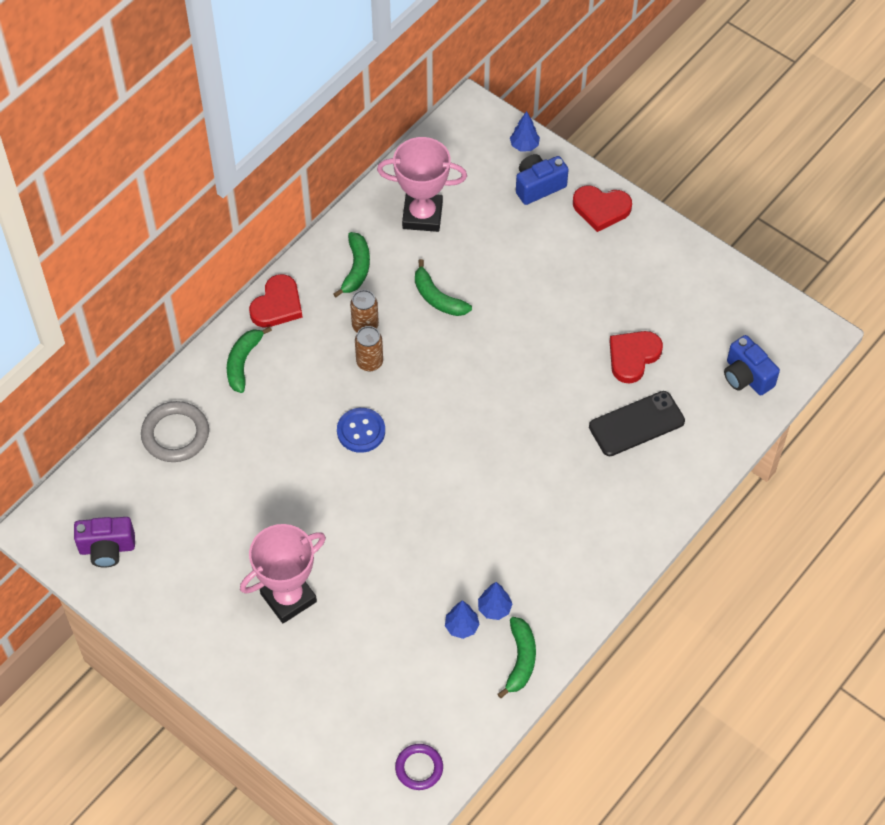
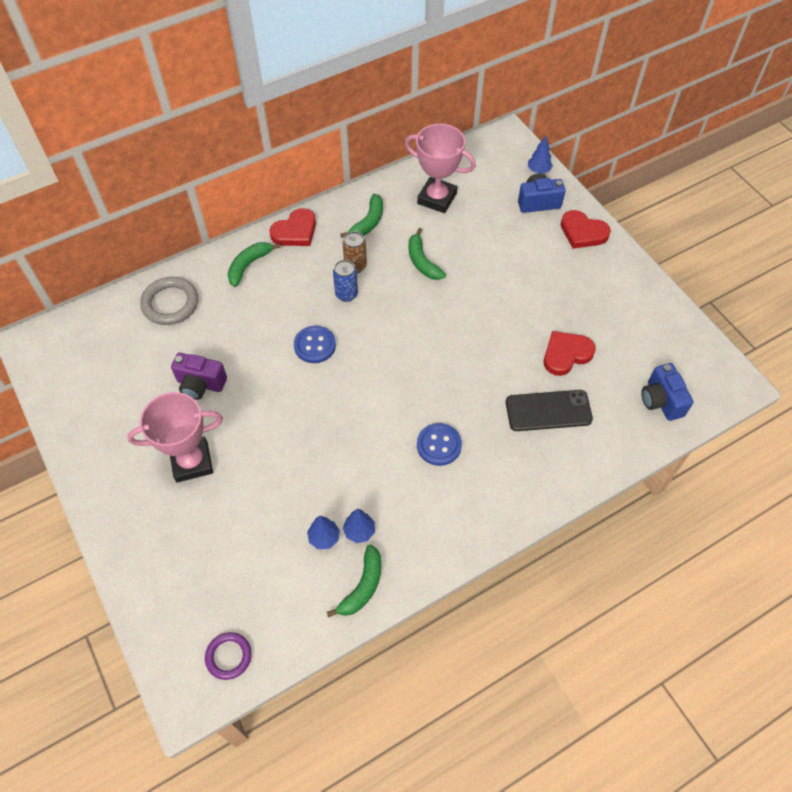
camera: 20 degrees right, 0 degrees up
purple camera [74,517,135,568] -> purple camera moved to [171,353,227,400]
brown can [355,326,383,371] -> blue can [333,260,358,302]
none -> blue button [417,423,462,466]

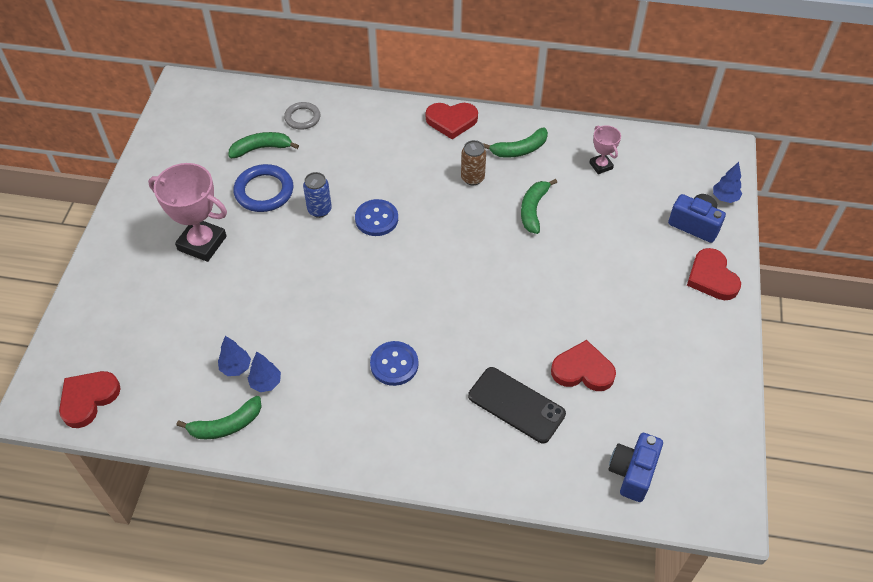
camera: 40 degrees right, 5 degrees down
grey ring [140,277,198,325] -> grey ring [284,102,320,130], size x0.64
purple camera [171,353,227,400] -> blue ring [234,164,293,212]
purple ring [205,632,252,680] -> red heart [59,371,121,428]
green banana [228,242,280,287] -> green banana moved to [228,132,299,158]
blue can [333,260,358,302] -> blue can moved to [303,172,332,218]
pink trophy [405,124,476,213] -> pink trophy [589,125,621,174], size x0.52

